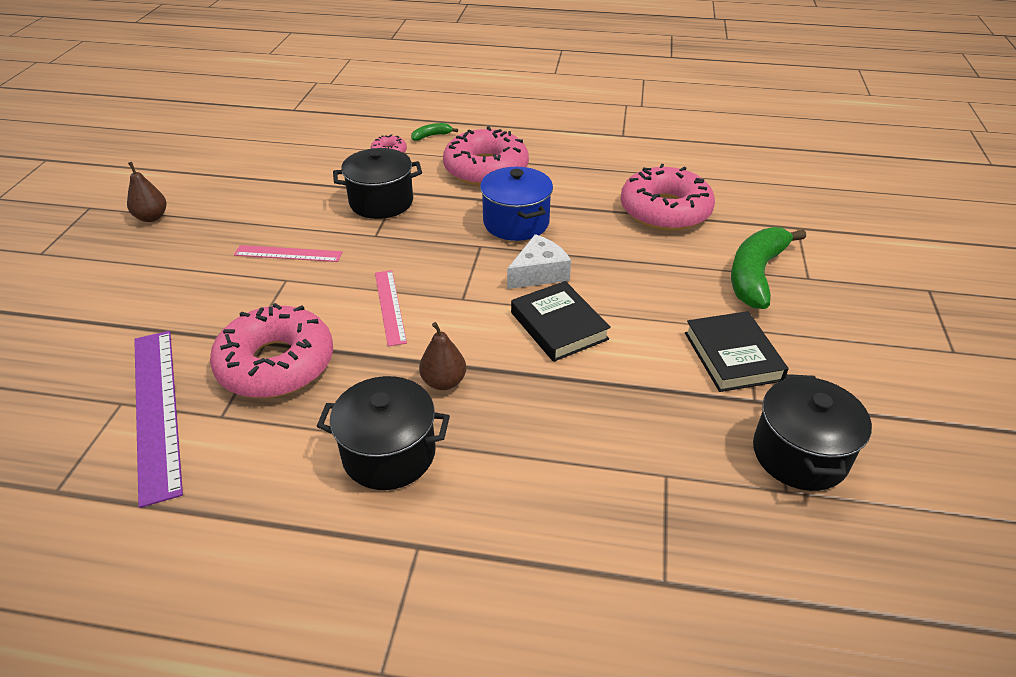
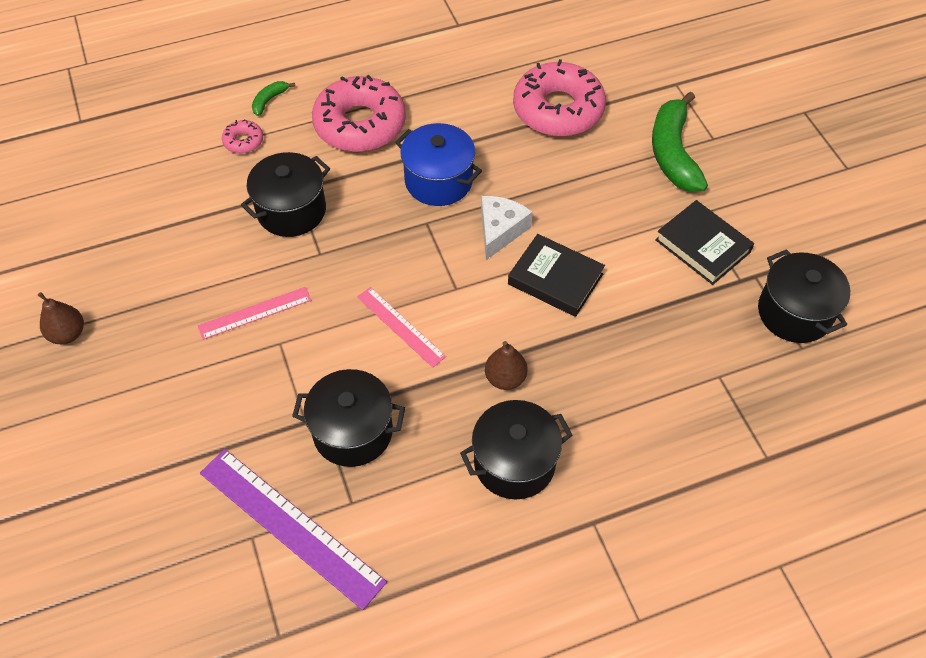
camera: 30 degrees left, 15 degrees up
pink donut [210,303,333,398] -> black pot [292,369,405,467]

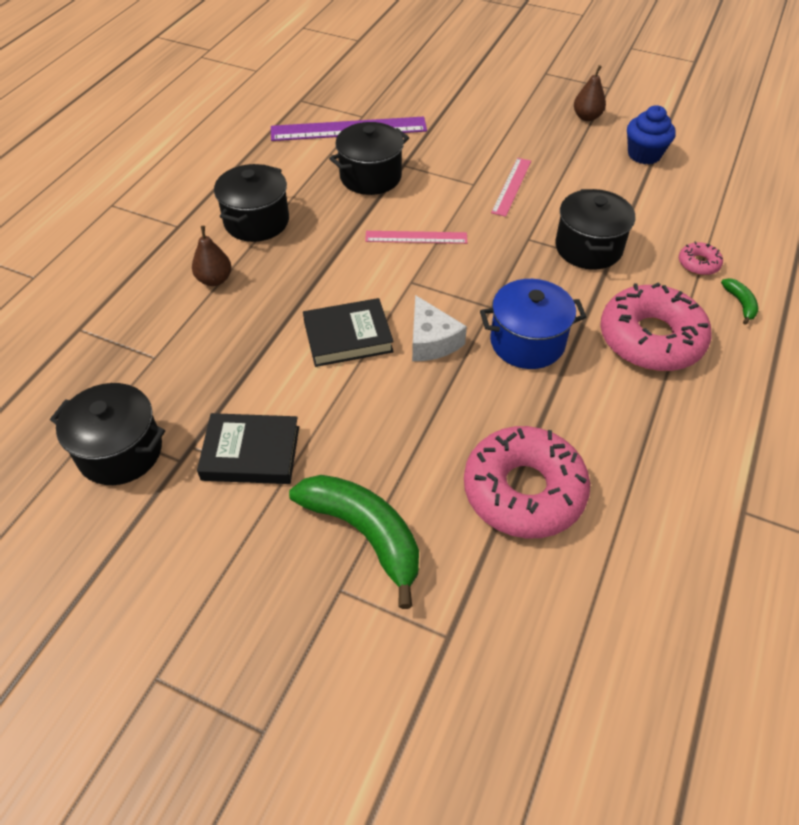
camera: 135 degrees right, 5 degrees down
brown pear [485,341,528,390] -> brown pear moved to [192,226,231,286]
none -> blue cupcake [627,105,676,164]

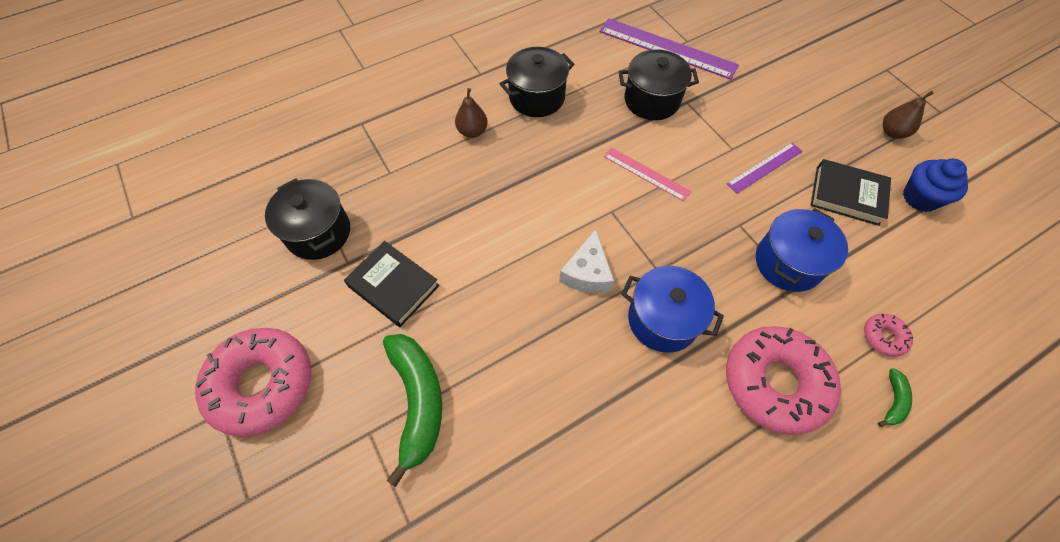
camera: 35 degrees right, 10 degrees up
black book [303,298,394,367] -> black book moved to [811,159,891,226]
pink donut [464,426,590,539] -> pink donut moved to [195,328,311,437]
pink ruler [491,158,531,217] -> purple ruler [727,143,803,193]
black pot [555,189,635,270] -> blue pot [756,208,848,292]

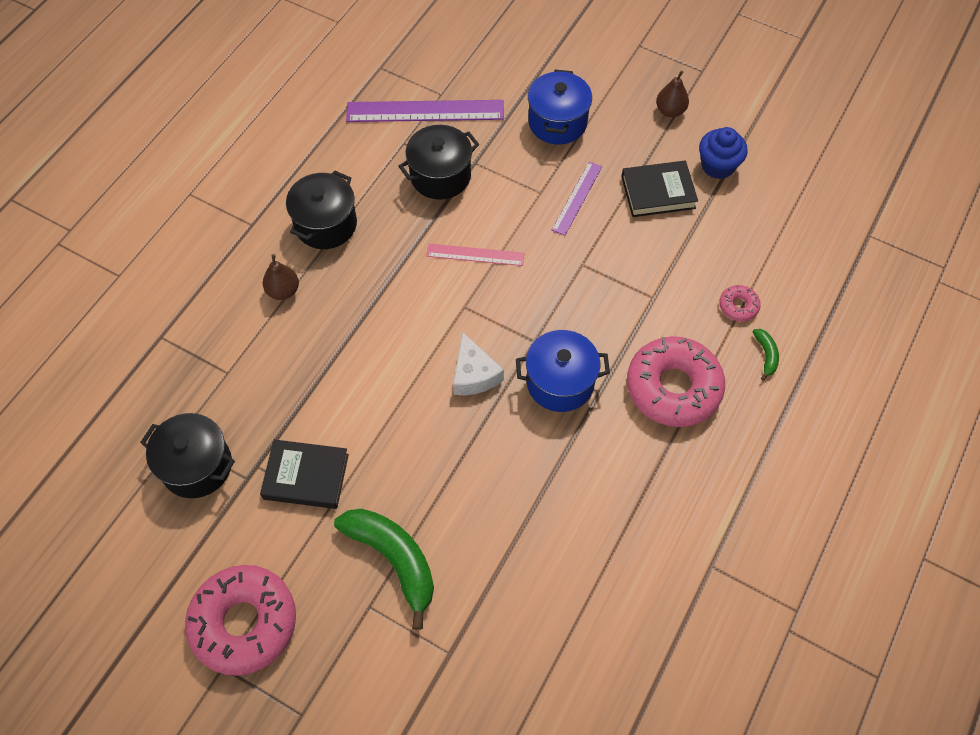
camera: 30 degrees left, 0 degrees up
blue pot [756,208,848,292] -> blue pot moved to [528,69,592,145]

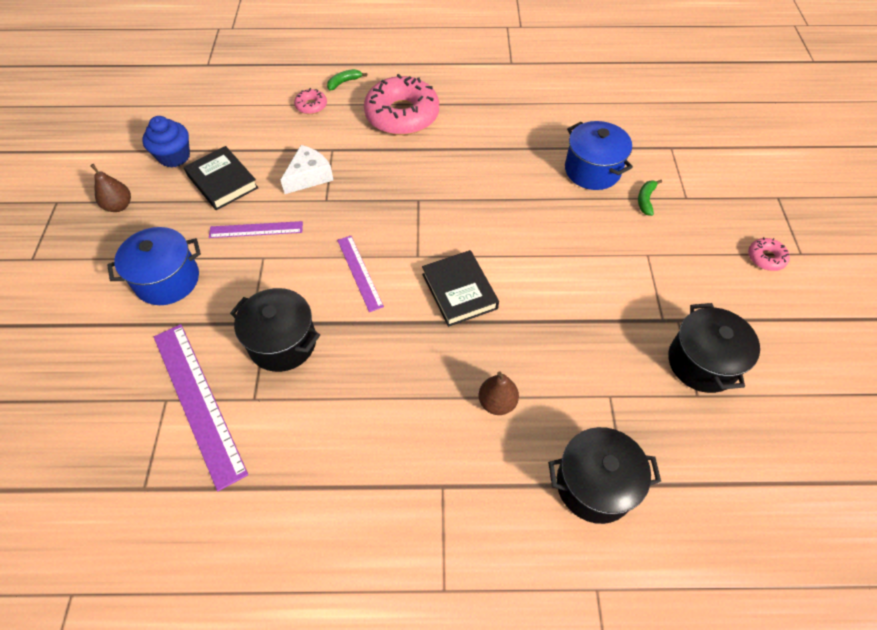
camera: 120 degrees left, 5 degrees down
pink donut [185,565,296,676] -> pink donut [748,237,790,271], size x0.44
black book [260,439,349,509] -> black book moved to [422,250,499,327]
black pot [286,170,357,249] -> black pot moved to [548,427,661,524]
green banana [334,508,434,630] -> green banana [638,180,662,216], size x0.45
pink ruler [427,244,524,266] -> purple ruler [337,236,384,312]
white cheese [453,332,504,395] -> white cheese moved to [281,145,334,194]
blue pot [516,330,610,412] -> blue pot moved to [565,121,633,190]

